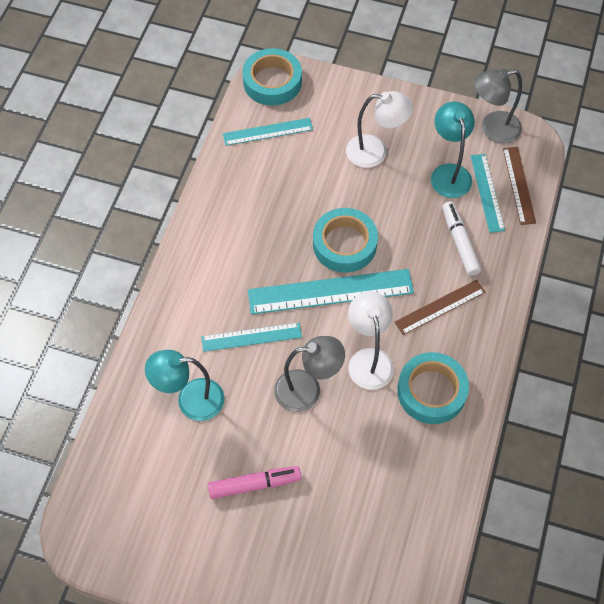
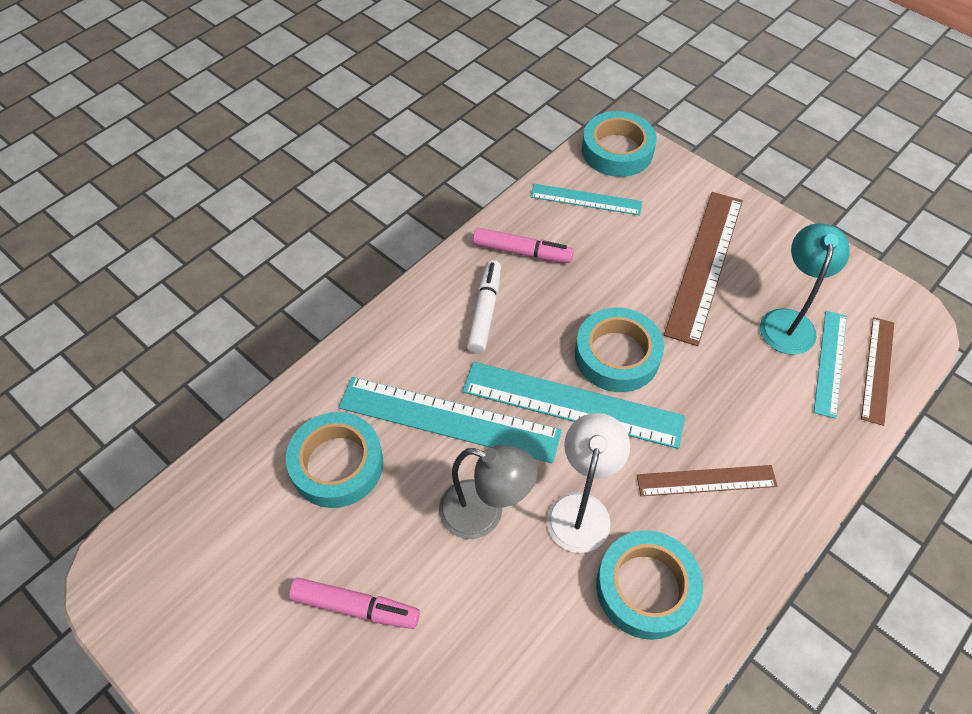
camera: 25 degrees right, 5 degrees down
turquoise lamp [145,350,225,421] -> turquoise tape [286,412,383,508]
turquoise ruler [201,322,302,352] -> turquoise ruler [339,377,562,463], size x1.69
white lamp [346,91,413,168] -> brown ruler [664,192,743,346]
white marker [442,201,481,276] -> white marker moved to [466,260,501,354]
grey lamp [474,69,522,144] -> none
none -> pink marker [473,228,574,263]

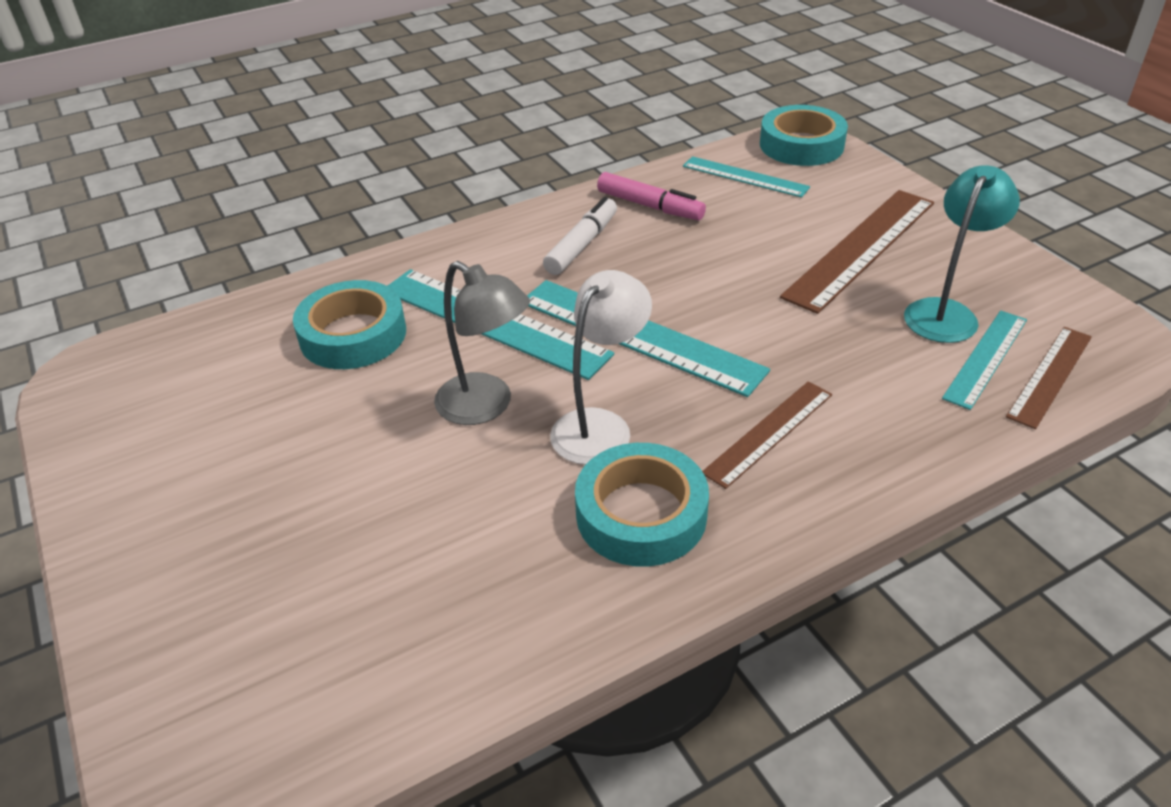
camera: 20 degrees right, 15 degrees down
pink marker [289,577,420,629] -> none
turquoise tape [575,307,664,392] -> none
brown ruler [637,465,777,496] -> brown ruler turned 60 degrees counterclockwise [702,381,832,489]

